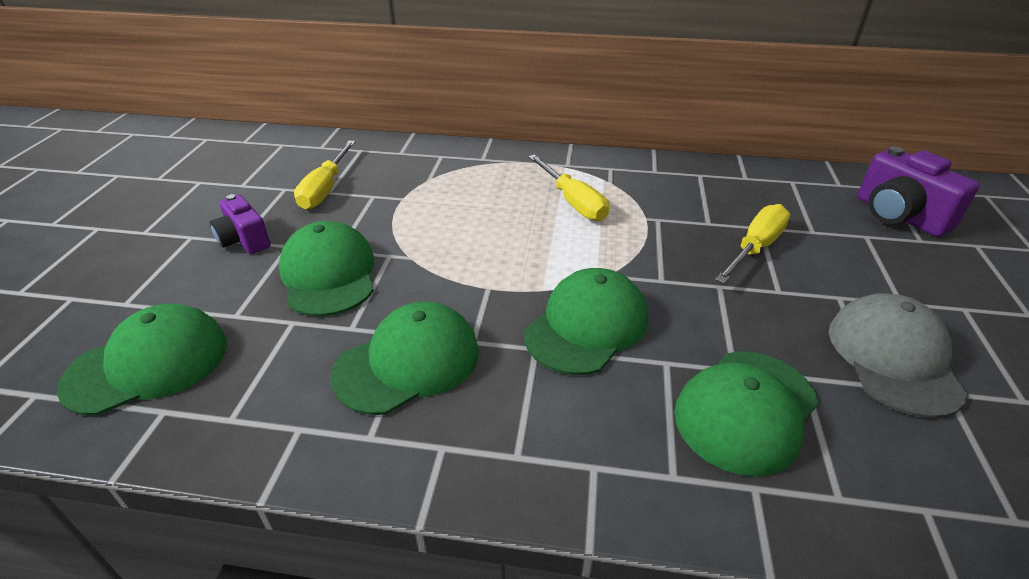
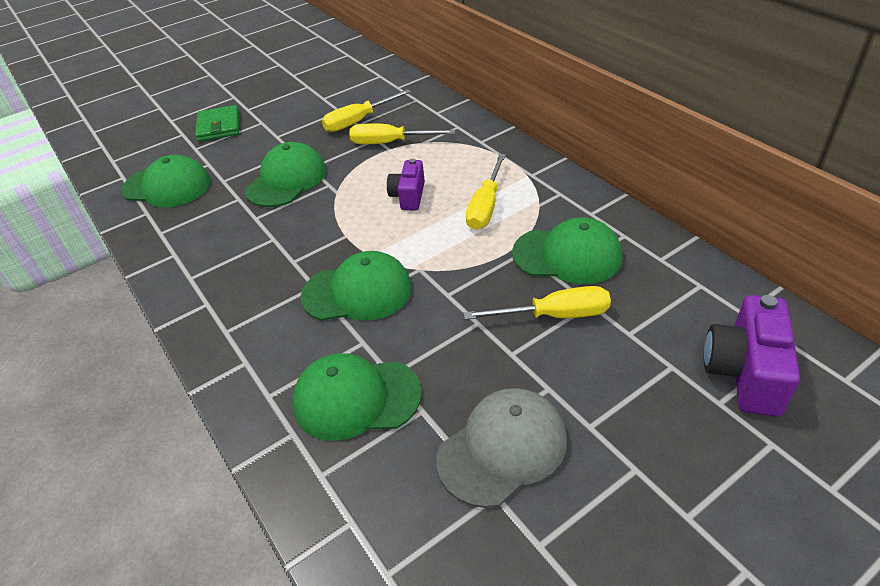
camera: 50 degrees right, 5 degrees up
purple camera [210,194,270,254] -> purple camera moved to [387,159,425,210]
green cap [331,302,479,415] -> green cap moved to [512,217,623,284]
none -> green wallet [195,105,239,142]
none -> yellow screwdriver [349,124,455,144]

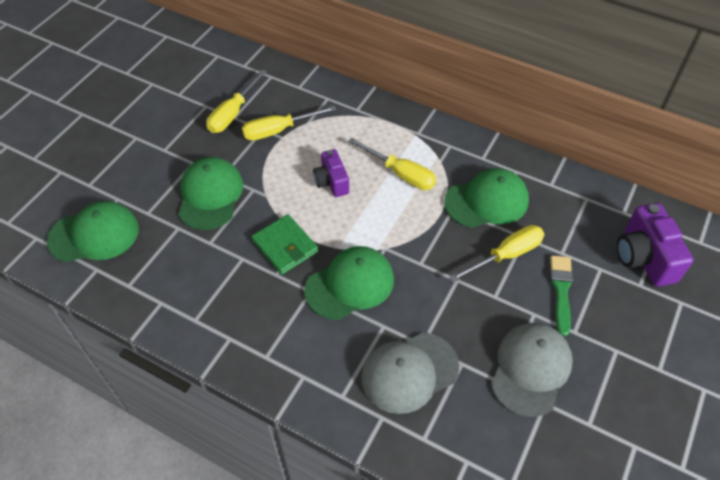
camera: 30 degrees left, 10 degrees up
green wallet [195,105,239,142] -> green wallet moved to [252,214,318,275]
green cap [292,353,422,441] -> grey cap [361,333,459,414]
yellow screwdriver [466,153,506,230] -> yellow screwdriver turned 45 degrees counterclockwise [348,138,436,190]
none -> green brush [550,255,573,336]

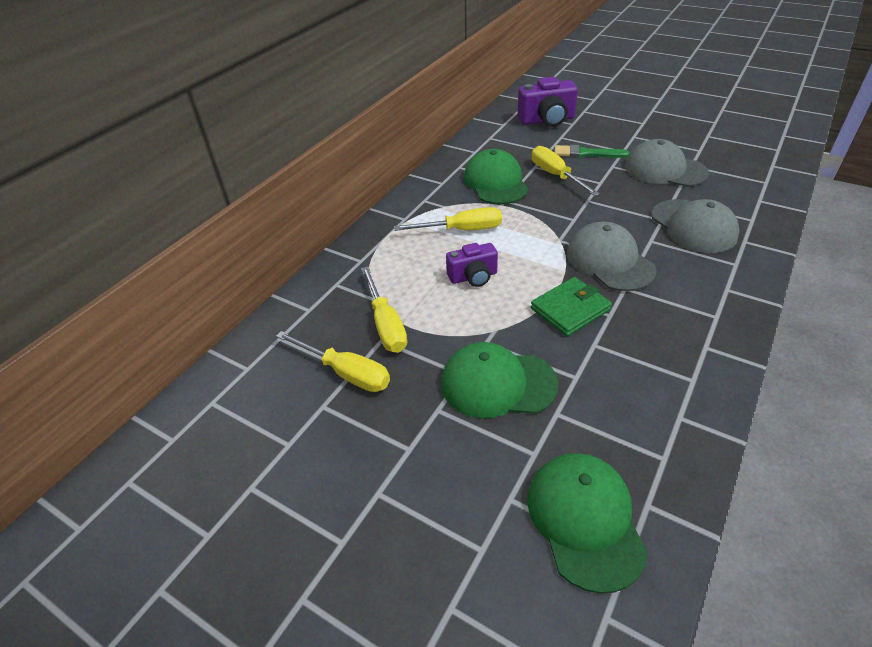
camera: 85 degrees left, 10 degrees down
green cap [304,246,394,320] -> grey cap [567,222,657,291]
yellow screwdriver [348,138,436,190] -> yellow screwdriver turned 45 degrees clockwise [394,207,502,231]

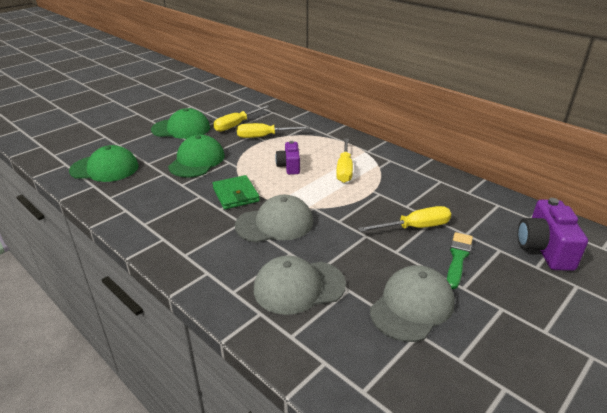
camera: 100 degrees right, 10 degrees down
green cap [464,149,529,204] -> green cap moved to [151,108,210,139]

